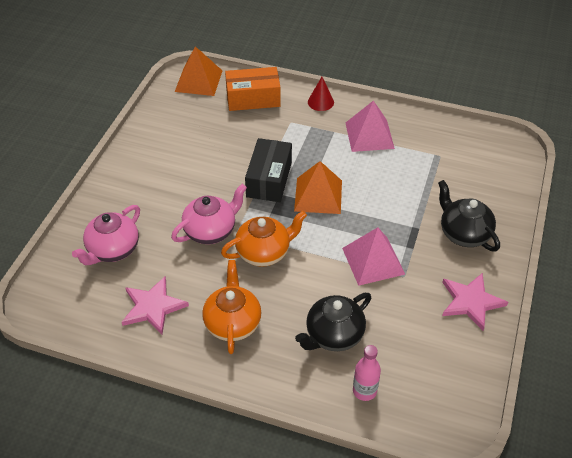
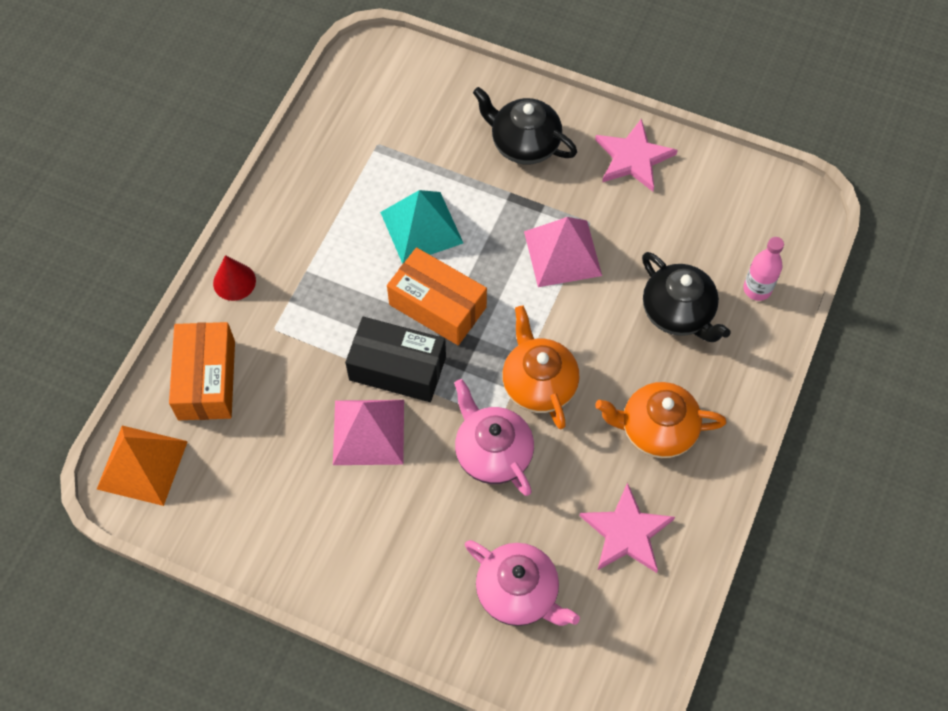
camera: 85 degrees left, 15 degrees up
orange pyramid [294,161,342,214] -> orange box [387,247,487,345]
pink pyramid [346,100,395,152] -> pink pyramid moved to [333,400,404,465]
black teapot [438,180,500,251] -> black teapot turned 60 degrees clockwise [473,87,577,165]
none -> turquoise pyramid [380,190,463,264]

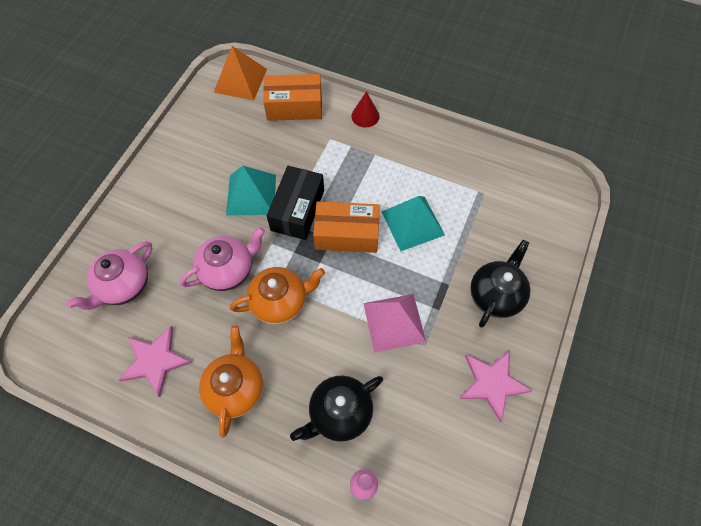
camera: 90 degrees right, 0 degrees up
pink pyramid [333,400,404,465] -> turquoise pyramid [226,166,276,215]
orange box [387,247,487,345] -> orange box turned 60 degrees clockwise [313,201,380,253]

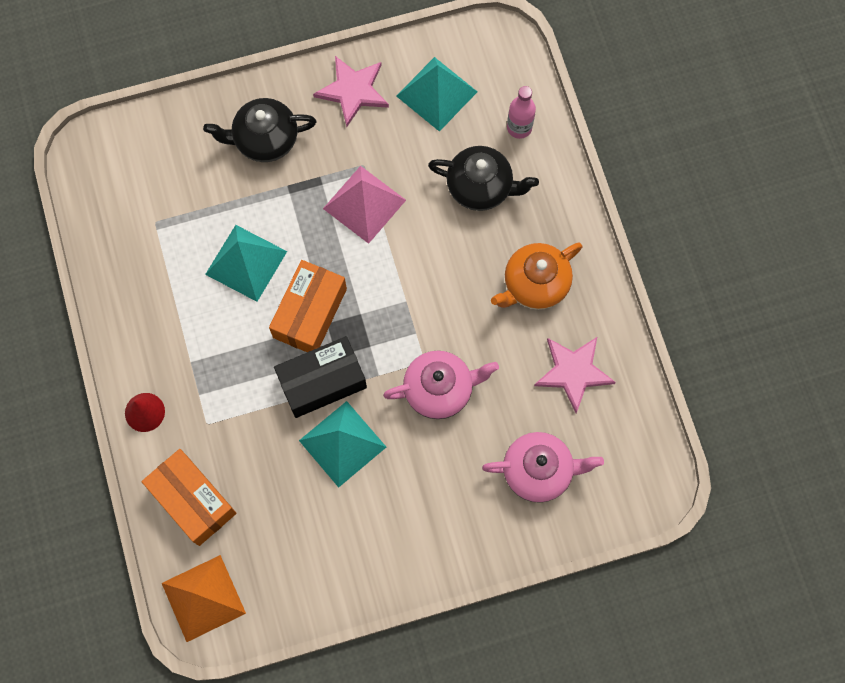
camera: 130 degrees left, 10 degrees up
pink teapot [180,227,265,291] -> pink teapot turned 150 degrees clockwise [383,351,499,419]
orange teapot [230,267,325,324] -> none
orange box [313,201,380,253] -> orange box turned 60 degrees clockwise [269,260,347,352]
none -> turquoise pyramid [396,57,478,132]

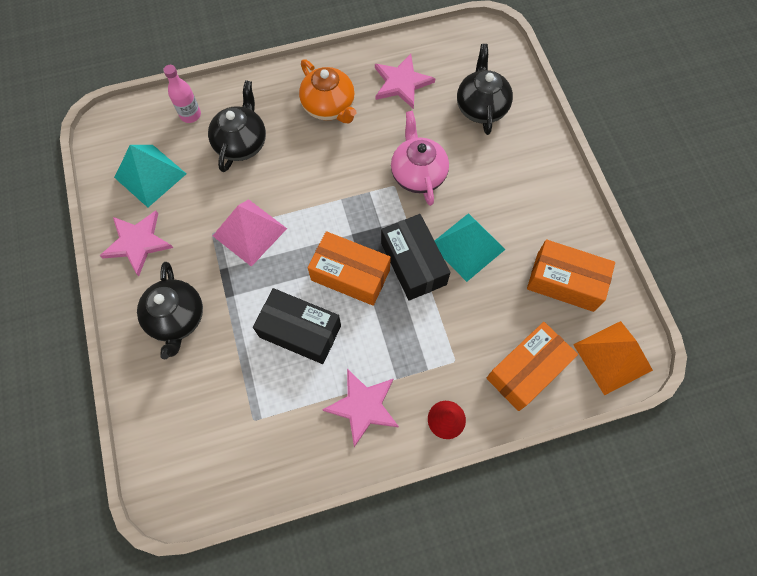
camera: 90 degrees left, 5 degrees down
turquoise pyramid [205,225,287,302] -> black box [253,288,341,364]
pink teapot [482,432,604,503] -> black teapot [457,44,513,135]
none -> pink star [322,369,399,447]
none -> orange box [527,239,615,312]

